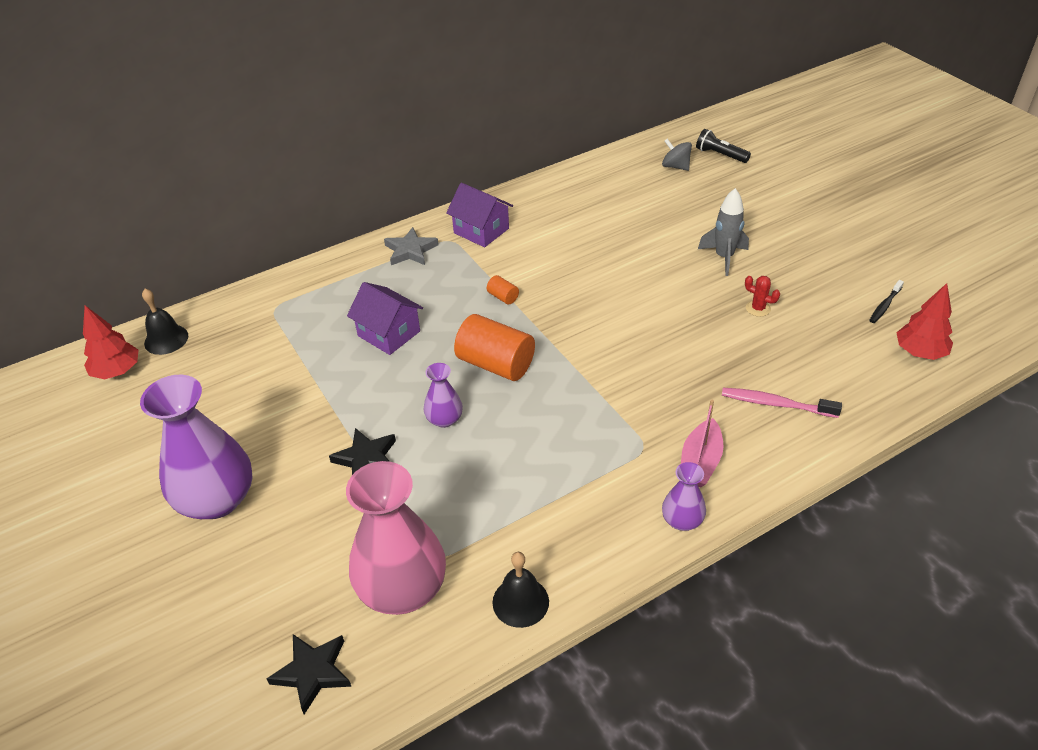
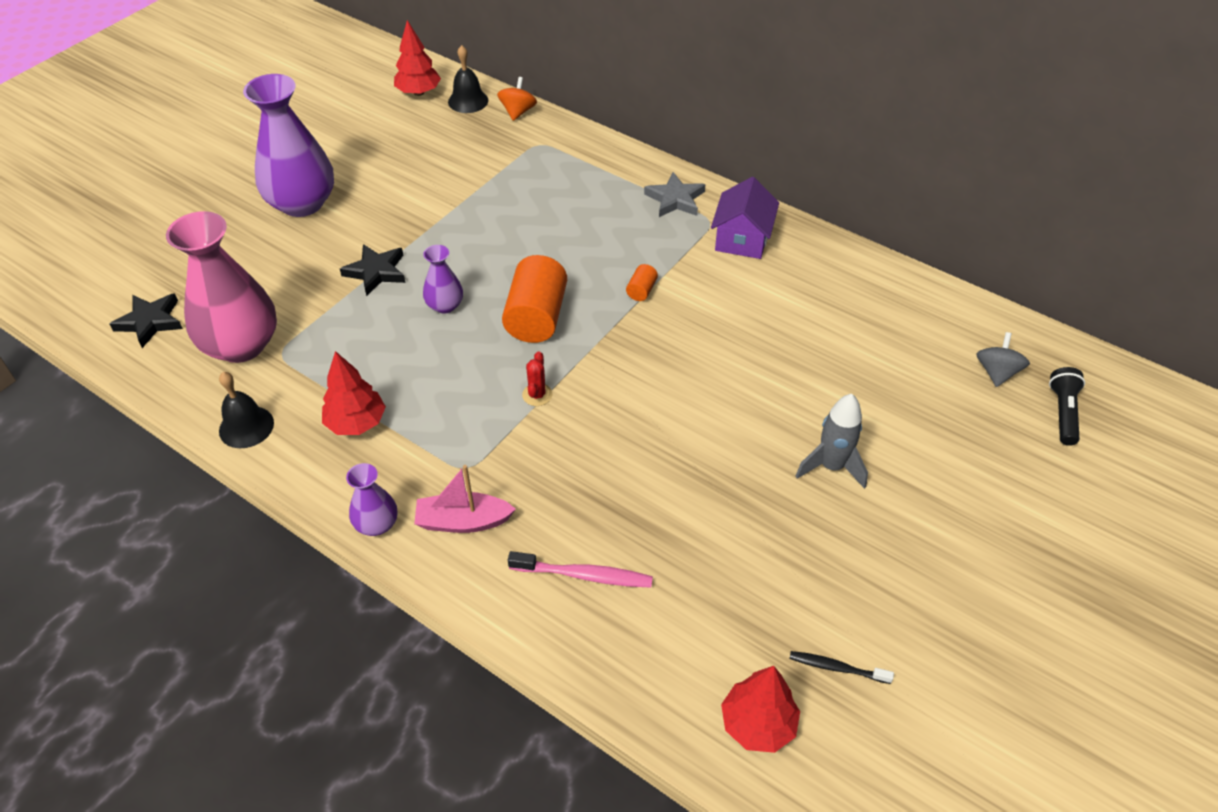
camera: 65 degrees right, 5 degrees up
purple house [347,282,423,355] -> none
pink toothbrush [722,388,842,418] -> pink toothbrush turned 105 degrees clockwise [508,551,653,588]
red cactus [745,276,780,317] -> red cactus moved to [522,351,553,406]
none -> red tree [322,351,386,435]
none -> orange spinning top [497,77,537,121]

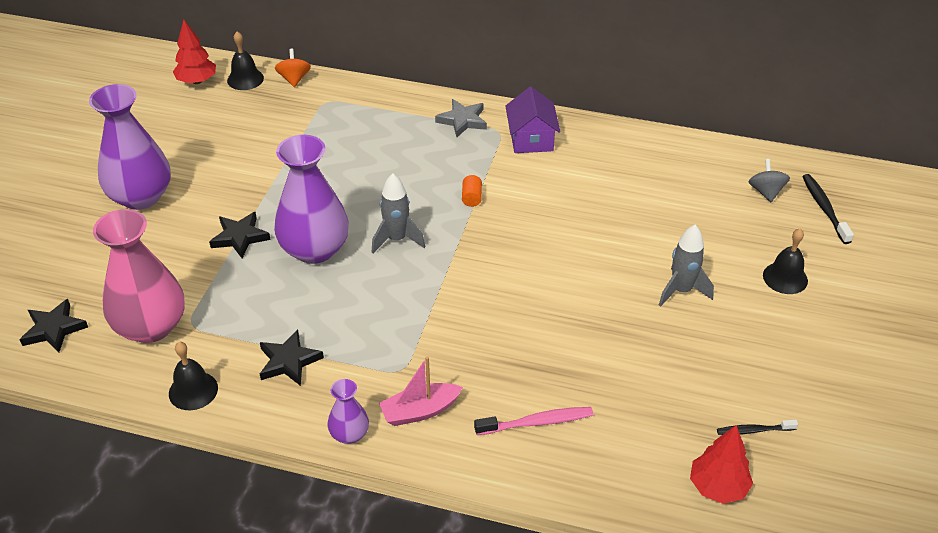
camera: 20 degrees left, 5 degrees down
red tree [322,351,386,435] -> black star [260,330,324,386]
purple vase [423,245,463,314] -> purple vase [274,135,349,264], size x2.07
orange cylinder [502,255,567,343] -> grey rocket [372,173,425,253]
red cactus [522,351,553,406] -> none
black flashlight [1049,367,1085,446] -> black toothbrush [802,174,854,244]
none -> black bell [763,229,808,294]

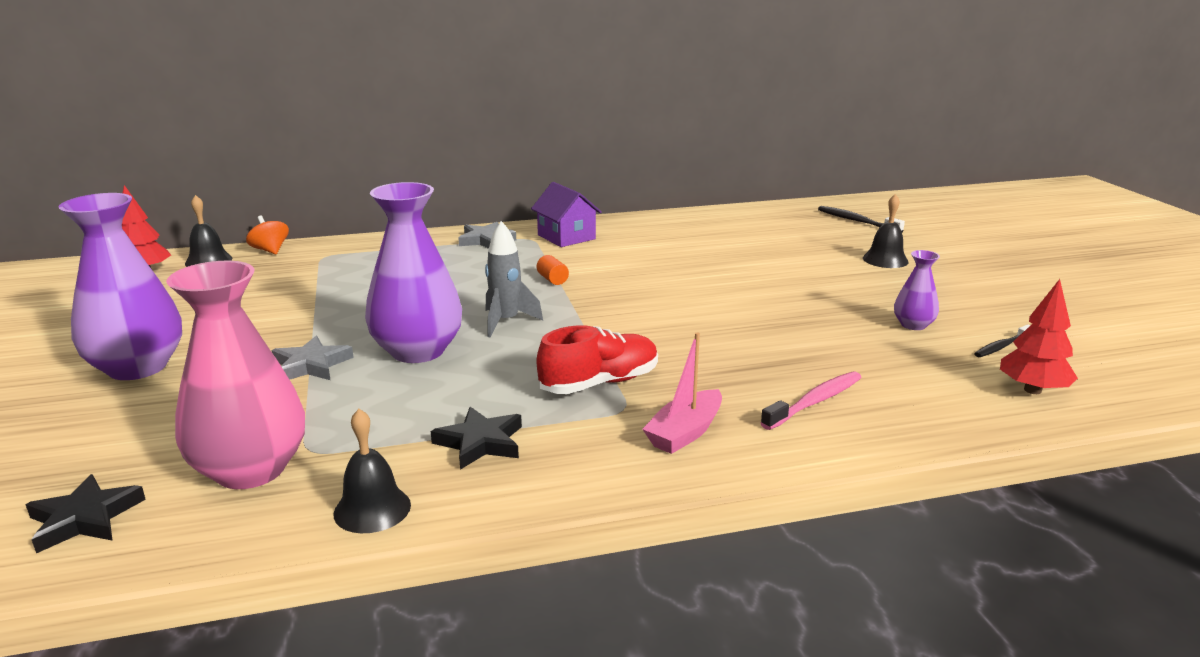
camera: 30 degrees left, 20 degrees down
black star [209,212,271,258] -> grey star [271,336,354,380]
purple vase [328,379,369,444] -> purple vase moved to [894,250,940,330]
grey rocket [659,225,714,307] -> none
grey spinning top [748,159,790,202] -> none
none -> red shoe [537,325,658,394]

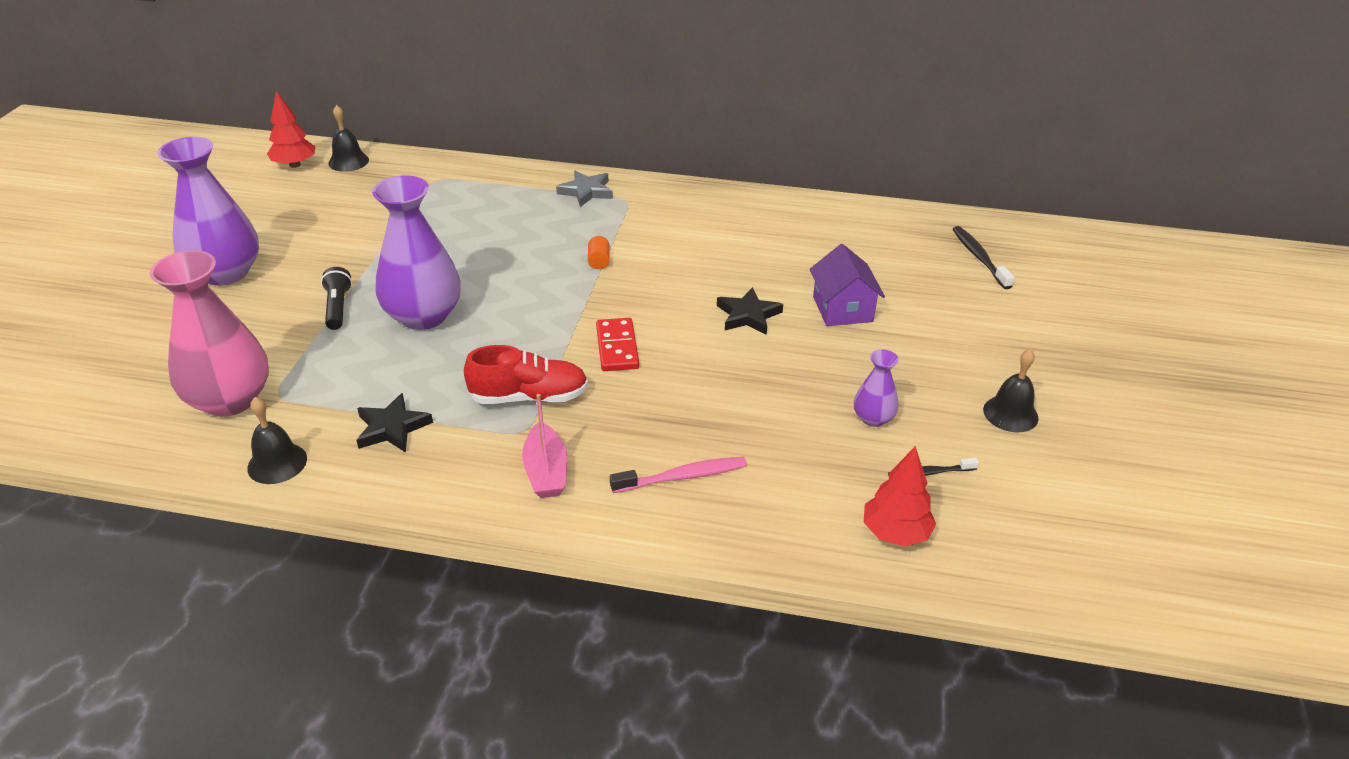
camera: 25 degrees right, 15 degrees up
black star [26,474,146,554] -> black star moved to [717,287,783,335]
orange spinning top [246,216,289,254] -> none
grey star [271,336,354,380] -> black flashlight [321,267,352,330]
grey rocket [485,221,543,338] -> none
purple house [531,182,602,247] -> purple house moved to [810,244,885,326]
pink boat [643,333,722,454] -> pink boat turned 75 degrees counterclockwise [522,394,568,498]
black bell [863,194,909,268] -> black bell moved to [983,349,1039,432]
none -> red domino [596,318,639,371]

